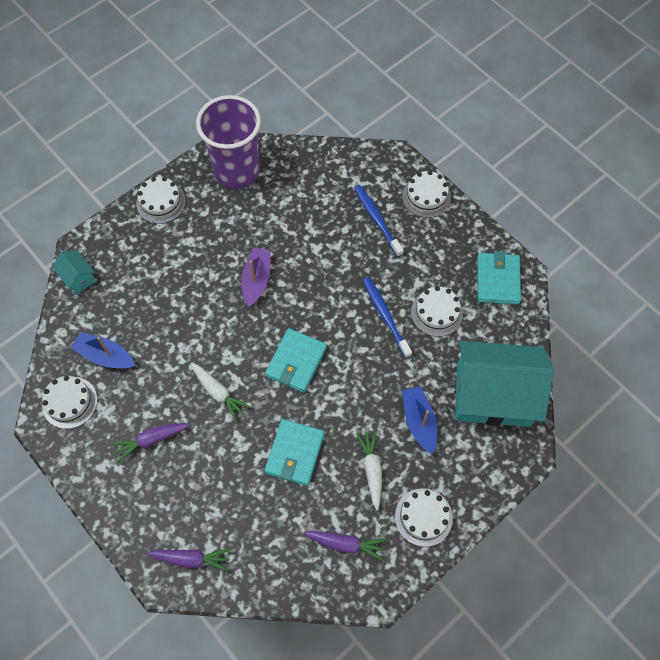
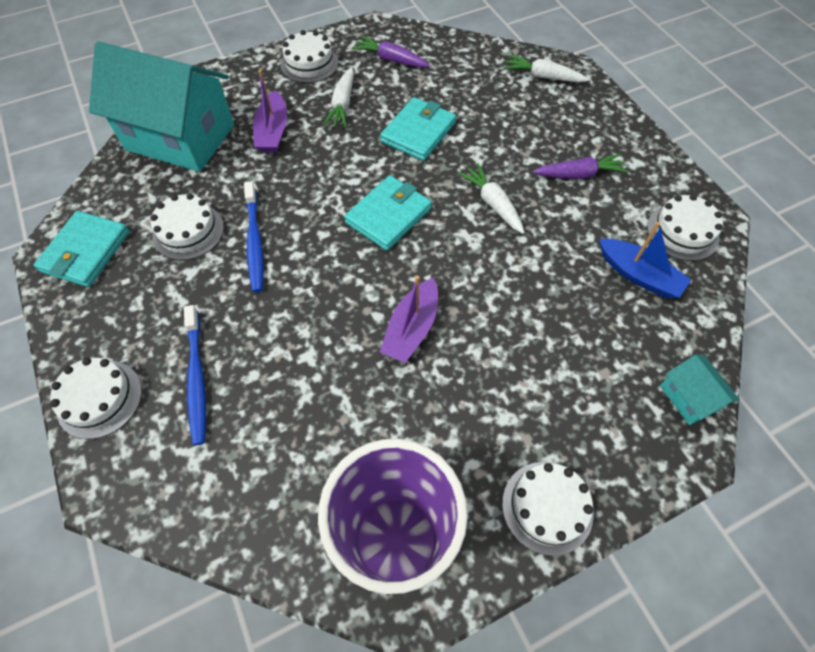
camera: 165 degrees left, 5 degrees down
purple carrot [146,548,231,571] -> white carrot [504,55,589,82]
blue boat [402,386,437,454] -> purple boat [253,70,287,153]

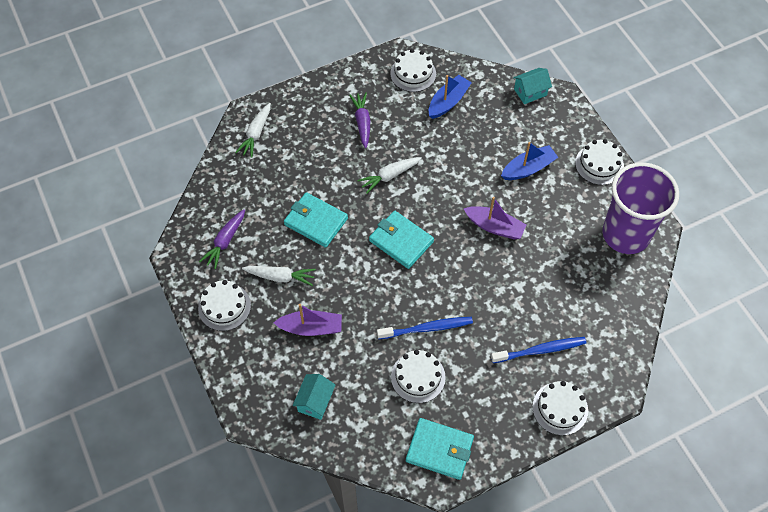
camera: 90 degrees left, 0 degrees up
turquoise house [89,41,234,172] -> turquoise house [293,374,335,420], size x0.42
none -> blue boat [501,142,558,180]

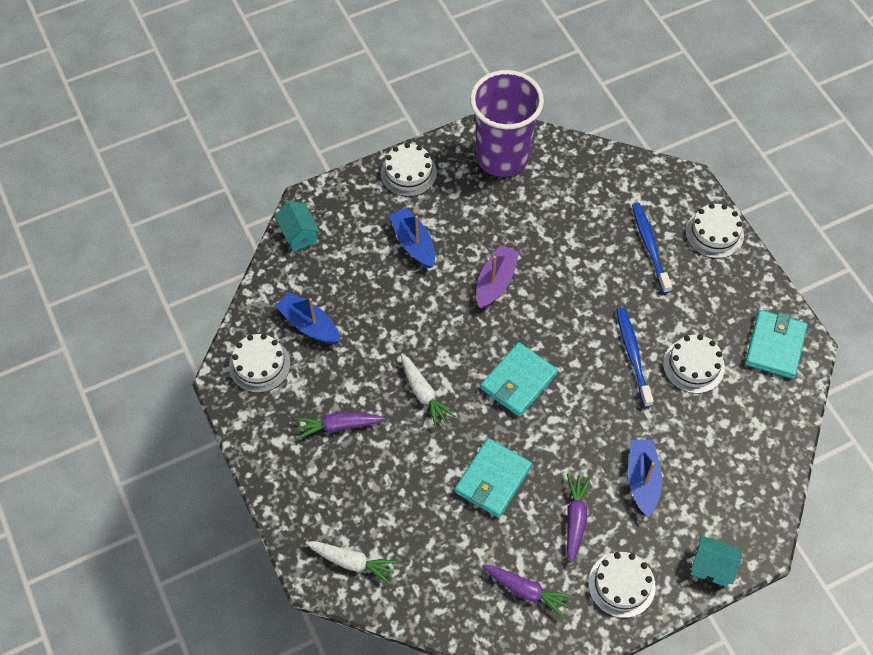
camera: 90 degrees left, 0 degrees up
white carrot [242,266,316,286] -> purple carrot [567,474,591,563]
purple boat [273,304,342,336] -> blue boat [628,440,662,517]
turquoise house [293,374,335,420] -> turquoise house moved to [690,535,742,587]

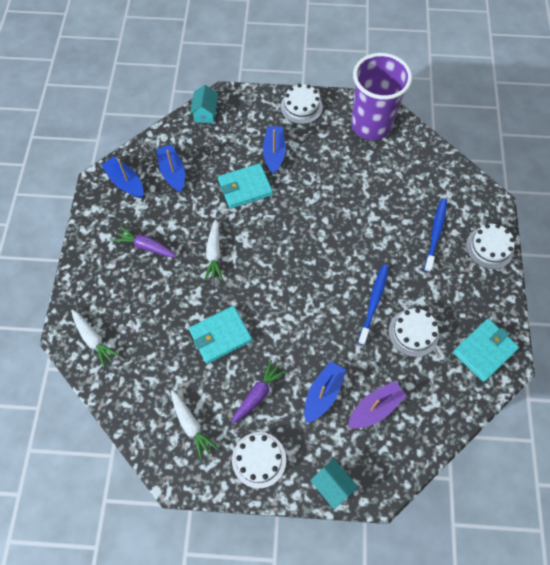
camera: 30 degrees right, 5 degrees up
white cake [229,334,291,393] -> blue boat [101,156,143,198]
purple boat [476,245,519,309] -> purple boat moved to [348,381,407,429]
turquoise wallet [480,342,558,417] -> turquoise wallet moved to [218,163,273,209]
purple carrot [482,565,574,619] -> white carrot [171,390,218,460]

